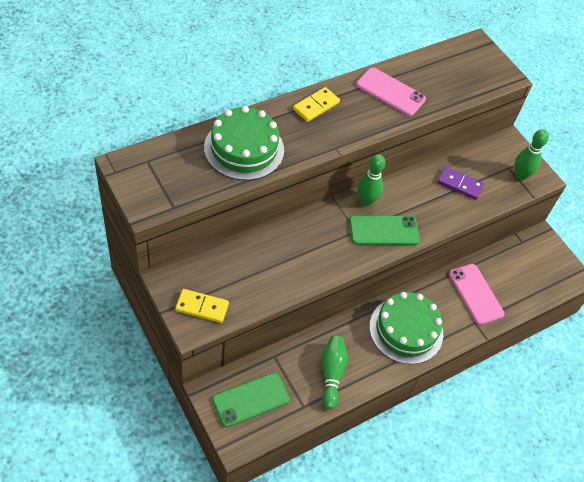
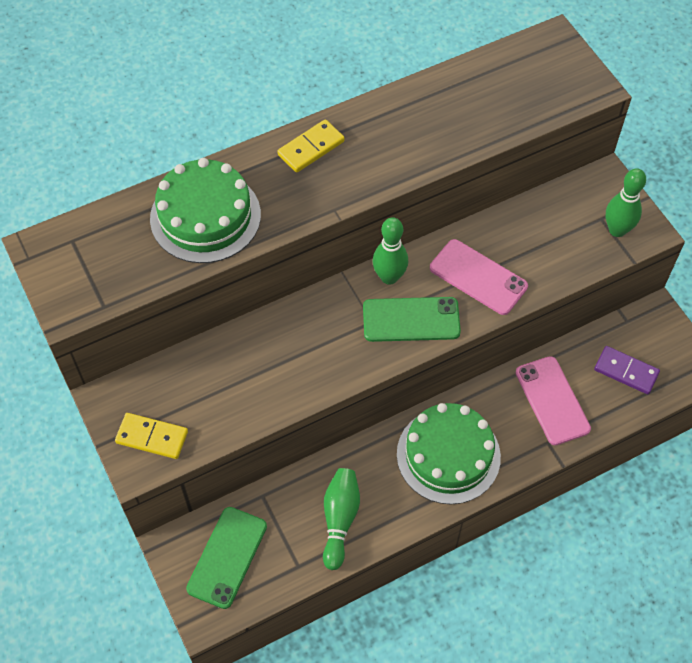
camera: 10 degrees right, 5 degrees up
green phone [212,373,290,427] -> green phone turned 45 degrees counterclockwise [186,507,267,609]
pink phone [356,67,426,116] -> pink phone moved to [430,239,528,315]
purple domino [437,167,484,200] -> purple domino moved to [594,346,660,394]

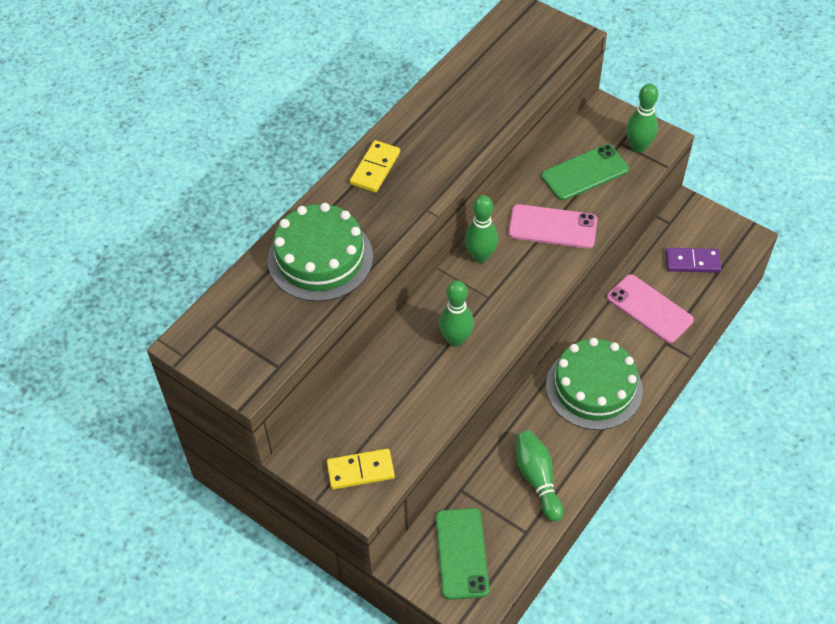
camera: 25 degrees left, 5 degrees down
green phone [363,297,461,342] -> green phone moved to [541,144,629,201]
none -> green bowling pin [439,280,474,347]

